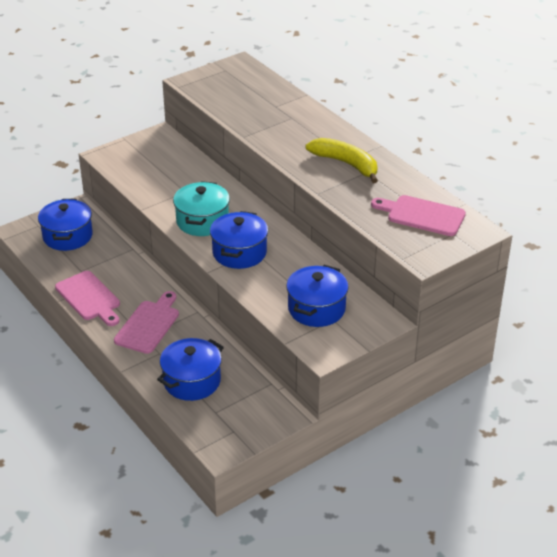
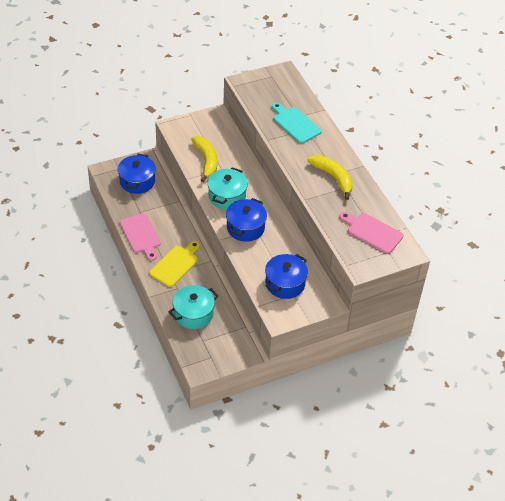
camera: 10 degrees right, 10 degrees up
pink cutting board [114,291,179,354] -> yellow cutting board [149,241,200,287]
blue pot [157,338,224,401] -> turquoise pot [169,285,219,329]
none -> yellow banana [191,136,217,182]
none -> turquoise cutting board [272,103,321,143]

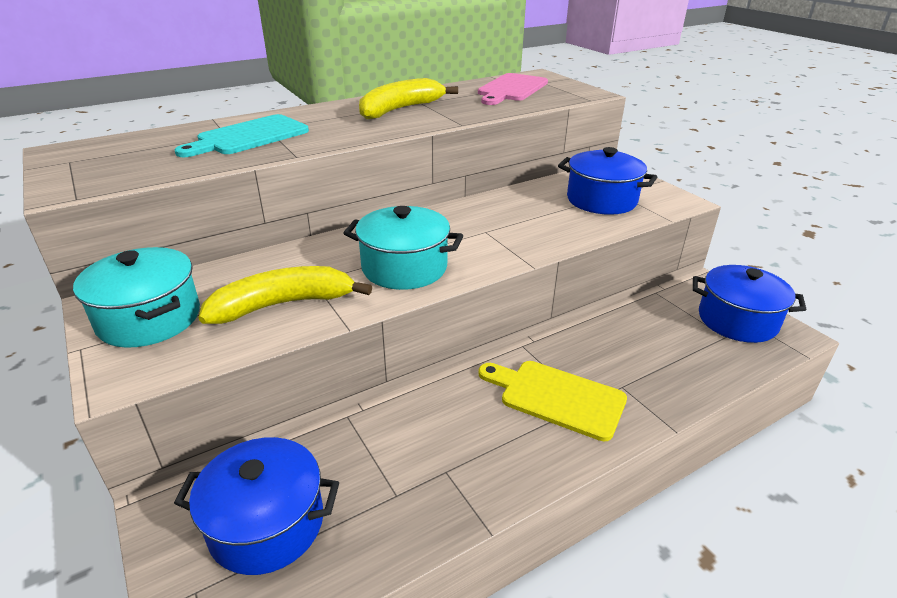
camera: 95 degrees left, 15 degrees down
pink cutting board [120,213,161,261] -> none
turquoise pot [169,285,219,329] -> turquoise pot moved to [73,247,200,348]
blue pot [226,198,267,242] -> blue pot moved to [693,265,807,343]

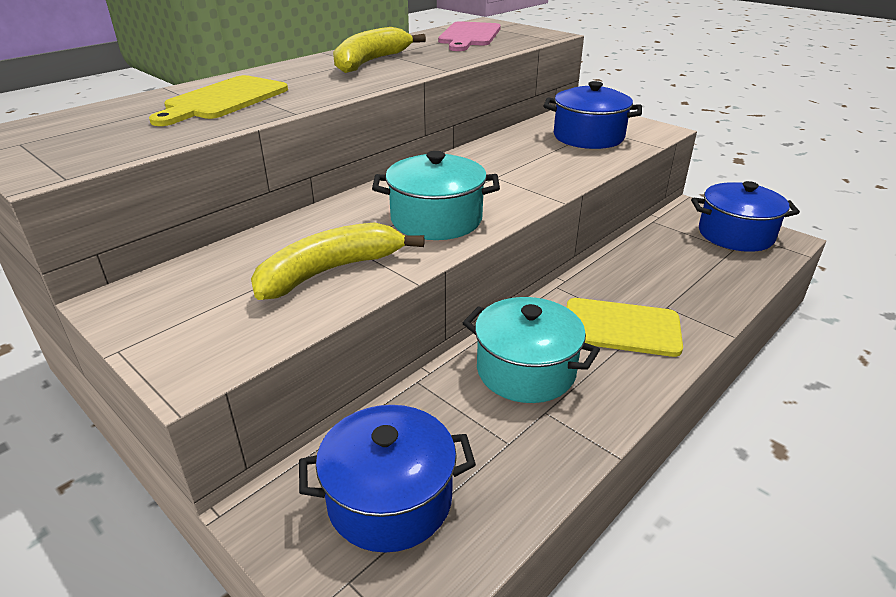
camera: 15 degrees left, 0 degrees up
turquoise pot [73,247,200,348] -> turquoise pot moved to [463,297,600,403]
turquoise cutting board [175,114,309,157] -> yellow cutting board [149,75,288,126]

